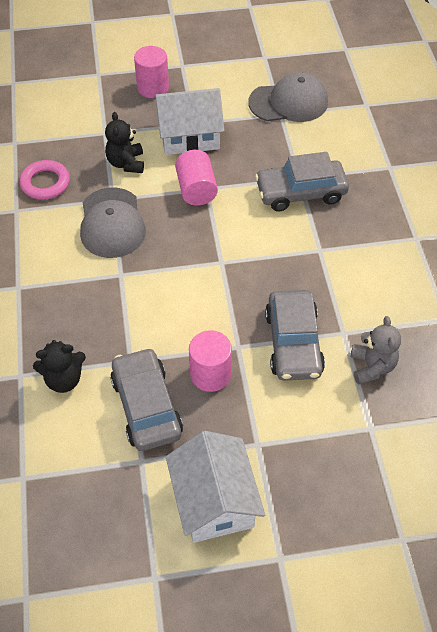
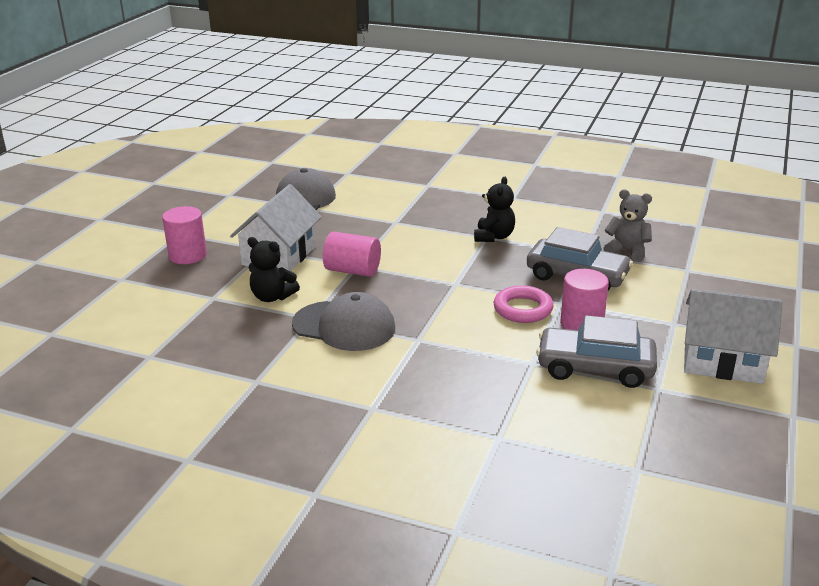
camera: 60 degrees left, 25 degrees down
pink ring [20,160,70,200] -> pink ring moved to [494,285,554,323]
black teddy bear [33,340,86,393] -> black teddy bear moved to [474,177,515,242]
grey car [255,152,349,211] -> none

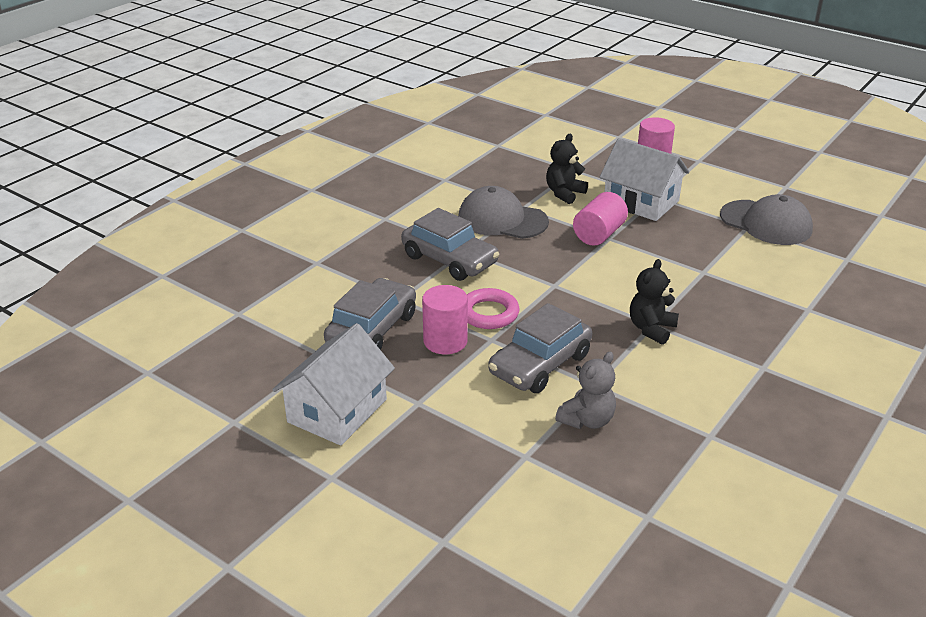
camera: 105 degrees right, 5 degrees up
grey cap [292,292,395,351] -> grey cap turned 75 degrees clockwise [458,186,549,239]
black teddy bear [474,177,515,242] -> black teddy bear turned 90 degrees clockwise [630,259,679,345]
none -> grey car [401,208,499,281]

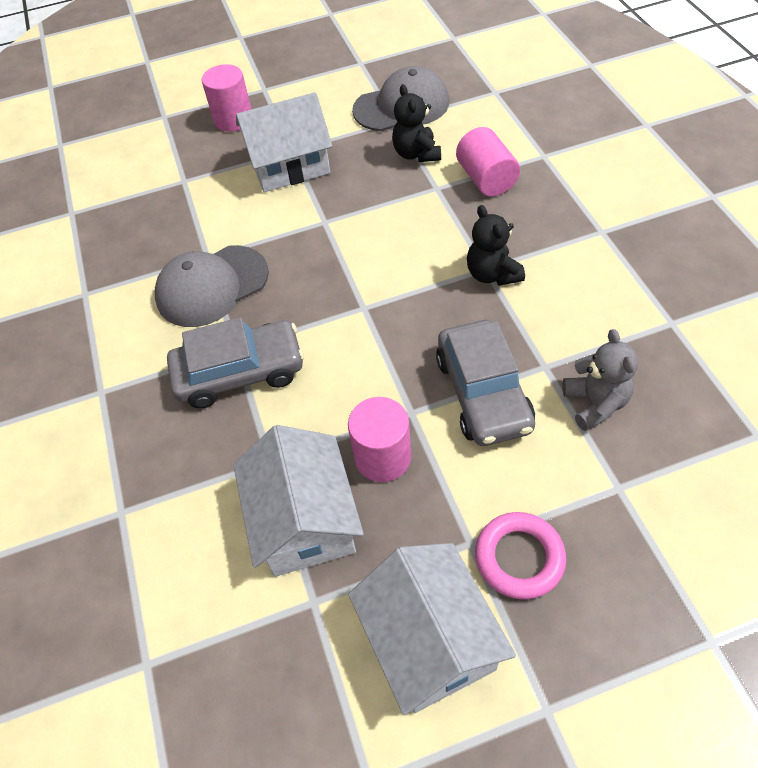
camera: 50 degrees left, 20 degrees up
grey car [324,278,416,350] -> white house [233,425,364,577]
pink ring [467,288,520,329] -> pink ring moved to [475,512,566,600]
black teddy bear [546,134,588,204] -> black teddy bear moved to [392,84,441,162]
pink cylinder [573,192,628,246] -> pink cylinder moved to [456,127,520,197]

